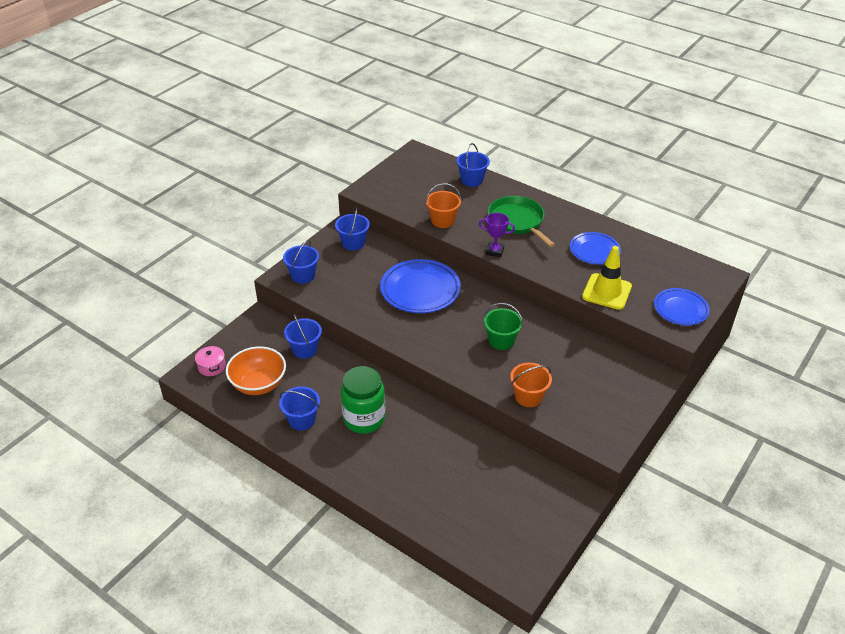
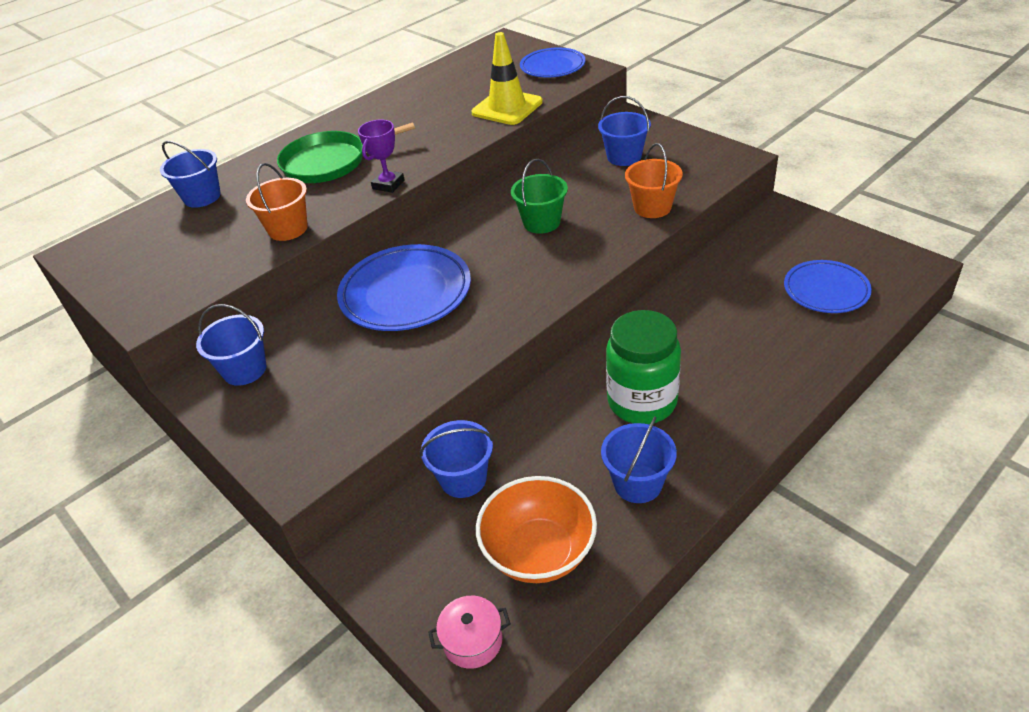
camera: 75 degrees left, 0 degrees up
blue bucket [283,240,319,284] -> blue bucket moved to [598,96,651,166]
blue plate [570,232,621,265] -> blue plate moved to [784,260,872,313]

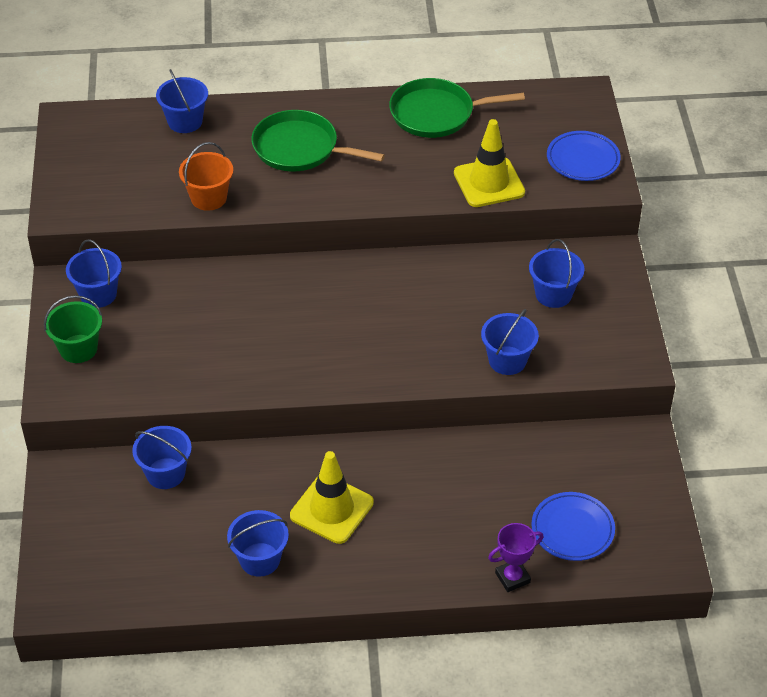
camera: 35 degrees right, 5 degrees up
blue plate [337,244,471,331] -> none
purple trophy [358,119,405,193] -> purple trophy moved to [488,523,543,592]
pink pot [428,596,511,669] -> none
orange bowl [476,476,597,583] -> none
green bucket [511,159,568,234] -> green bucket moved to [44,295,102,363]
green jar [606,310,681,424] -> yellow traffic cone [290,451,374,544]
orange bucket [625,143,683,218] -> blue bucket [481,309,539,375]
none -> green pan [389,78,525,138]

